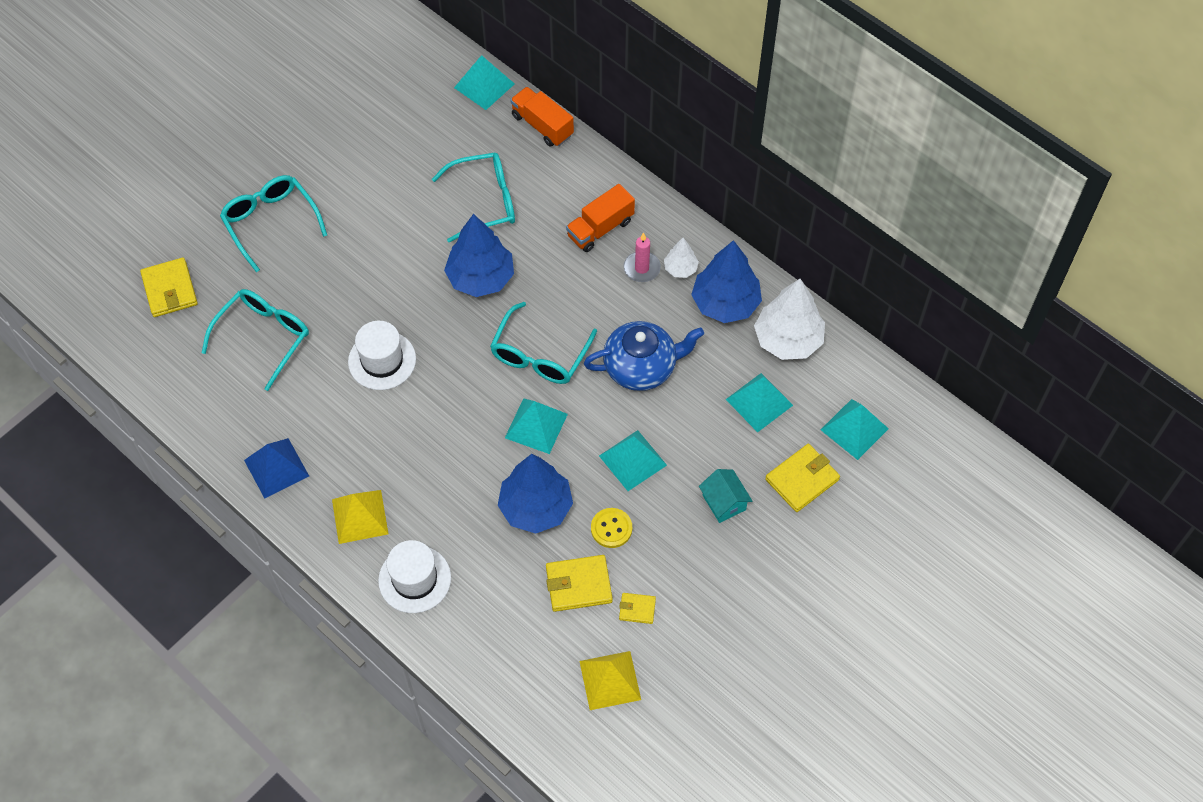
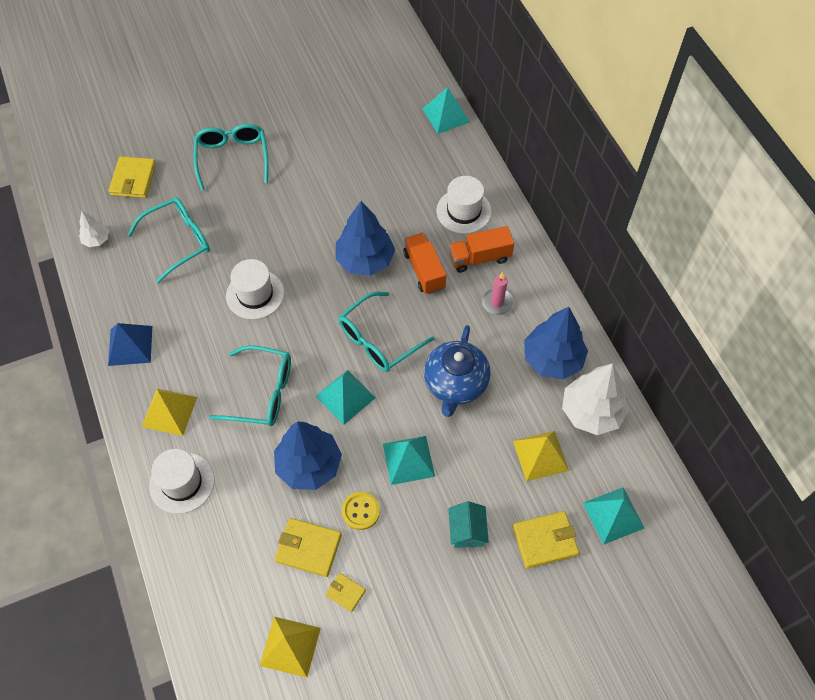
camera: 25 degrees right, 0 degrees up
turquoise glasses [432,153,515,242] -> turquoise glasses moved to [209,345,291,426]
orange truck [510,87,574,147] -> orange truck moved to [403,233,446,294]
blue teapot [584,321,704,391] -> blue teapot turned 90 degrees clockwise [424,325,491,417]
white tree [664,238,699,278] -> white tree moved to [79,211,109,247]
turquoise pyramid [726,373,793,432] -> yellow pyramid [513,431,569,481]
none -> white hat [437,176,492,234]

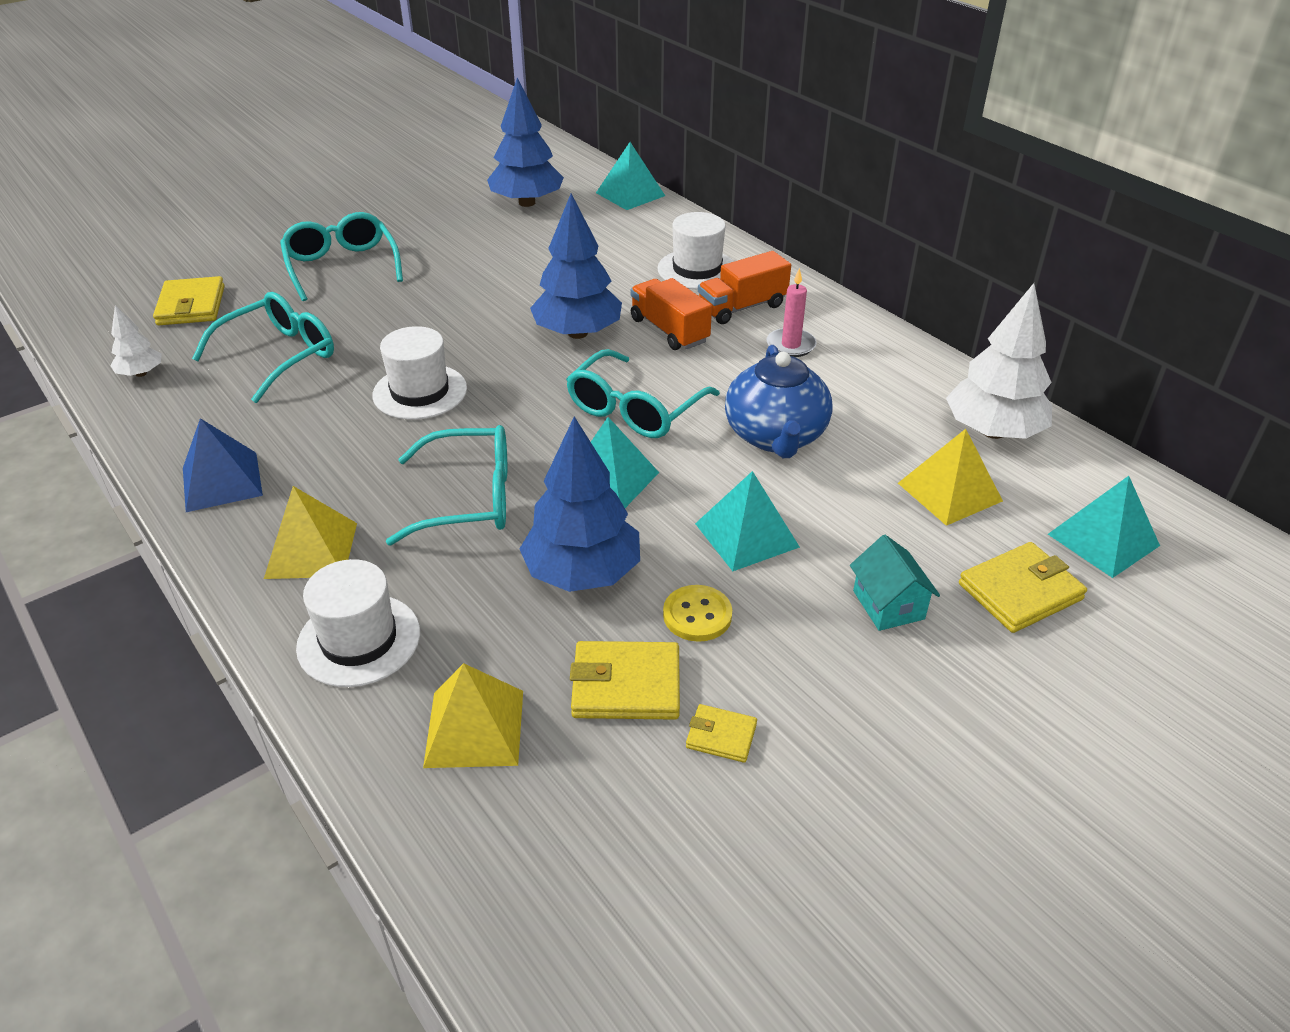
camera: 15 degrees left, 20 degrees down
yellow pyramid [259,617,321,678] -> yellow pyramid moved to [423,663,523,768]
blue tree [524,307,588,379] -> blue tree moved to [487,78,564,207]

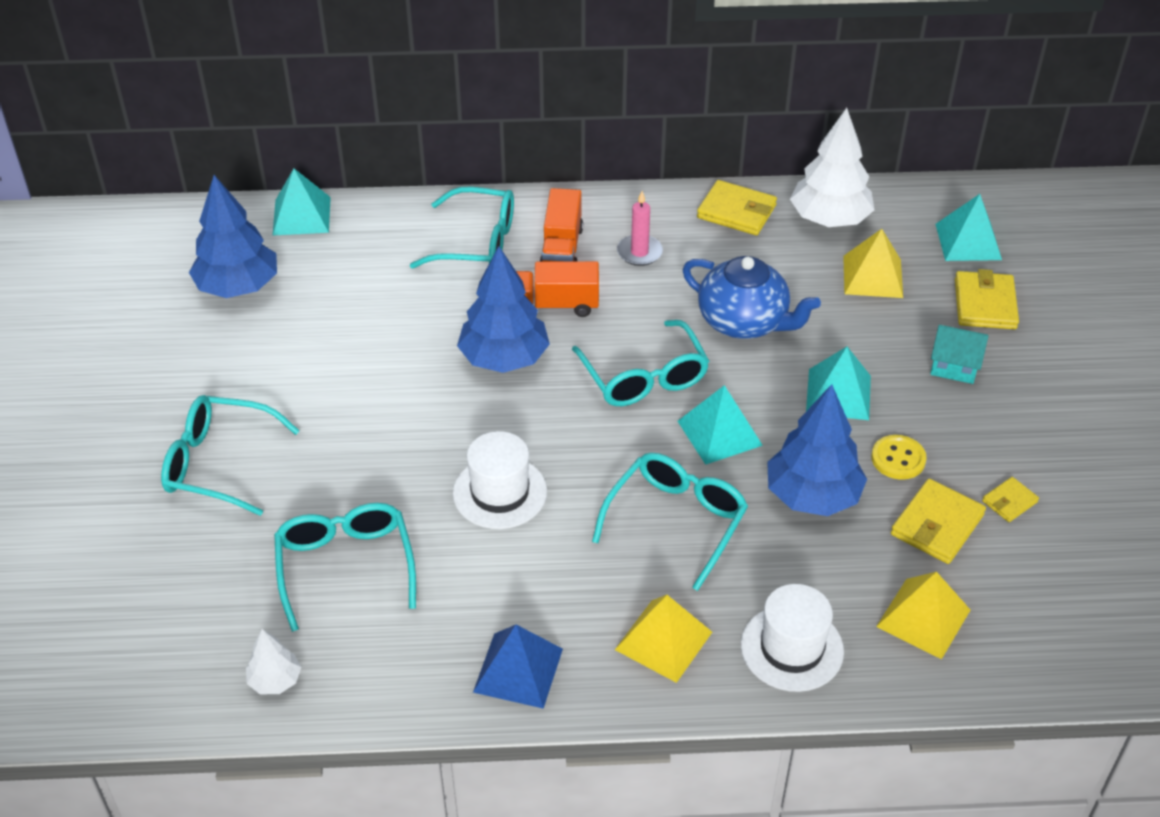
camera: 55 degrees left, 5 degrees up
yellow wallet [153,276,225,325] -> yellow wallet moved to [697,180,777,235]
white hat [657,212,734,290] -> turquoise glasses [410,187,514,269]

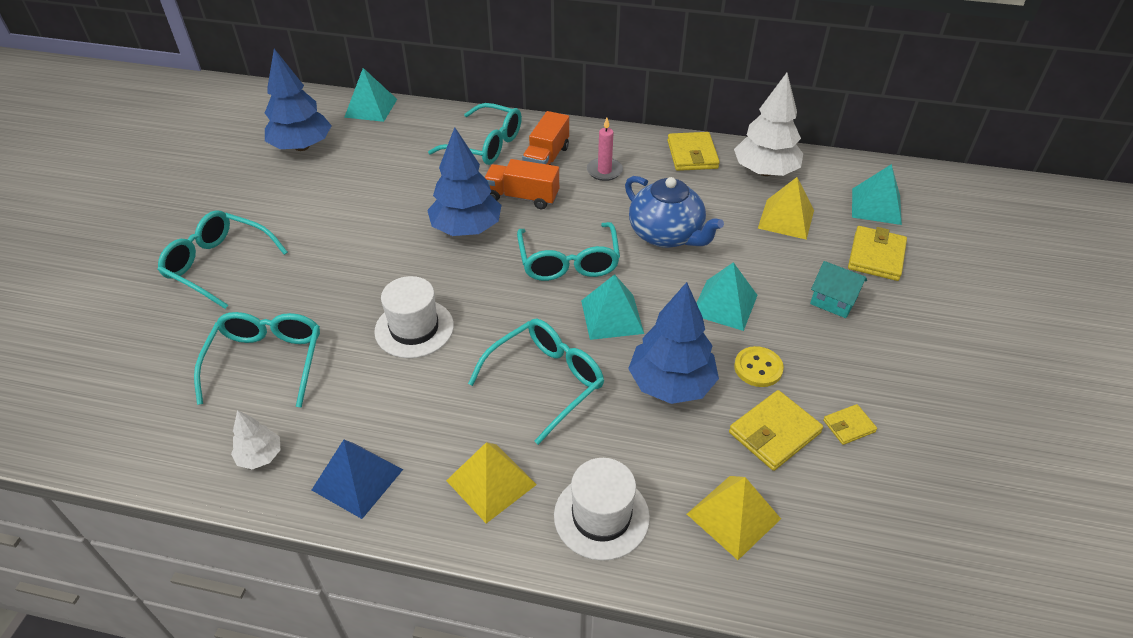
camera: 15 degrees right, 0 degrees up
white tree [246,629,301,694] -> white tree moved to [231,410,280,470]
yellow wallet [697,180,777,235] -> yellow wallet turned 45 degrees clockwise [667,132,720,171]

